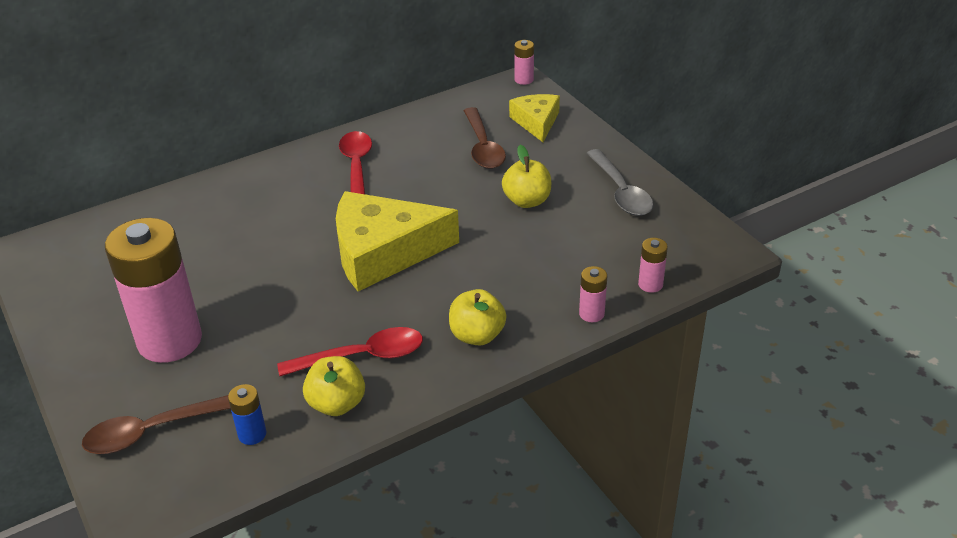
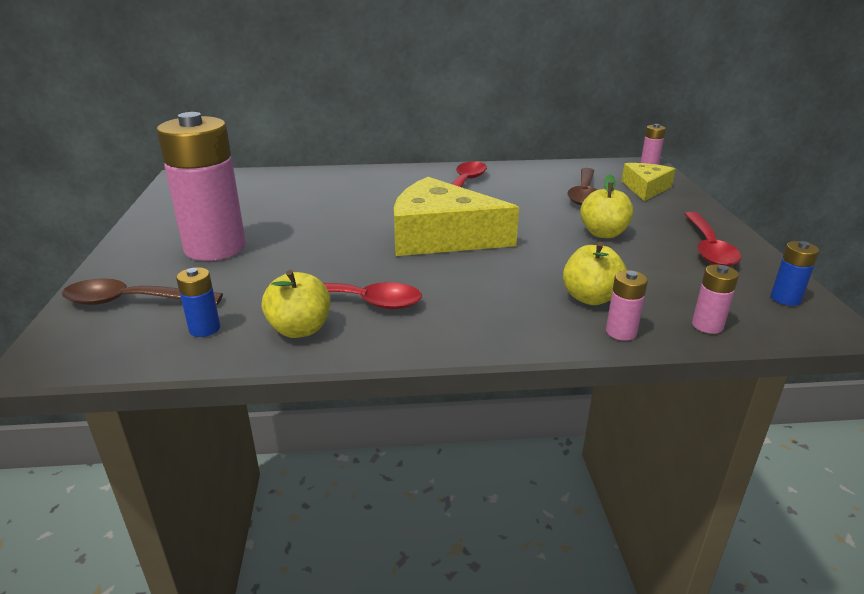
camera: 25 degrees right, 10 degrees down
yellow apple [449,289,506,346] -> yellow apple moved to [563,242,627,305]
grey spoon [587,149,653,216] -> red spoon [685,212,741,266]
none -> blue battery [771,241,819,306]

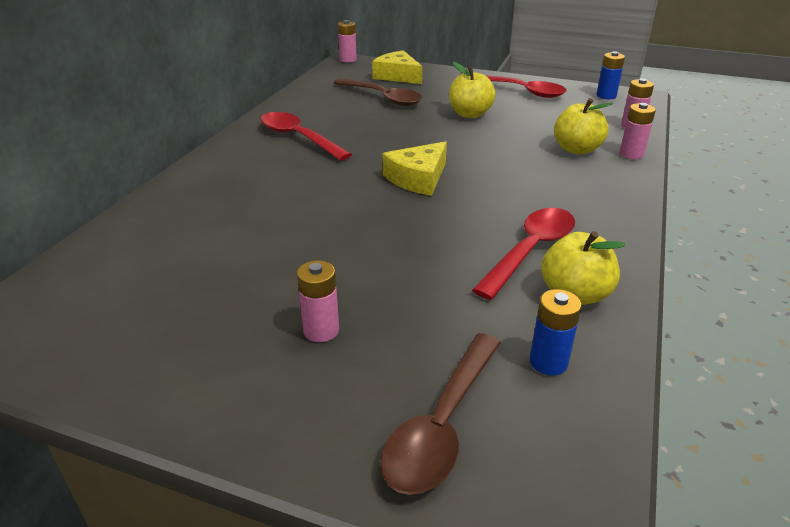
camera: 65 degrees left, 5 degrees up
pink battery [157,112,246,261] -> pink battery [297,260,339,342], size x0.40
yellow cheese [394,177,519,256] -> yellow cheese [383,141,447,196], size x0.55

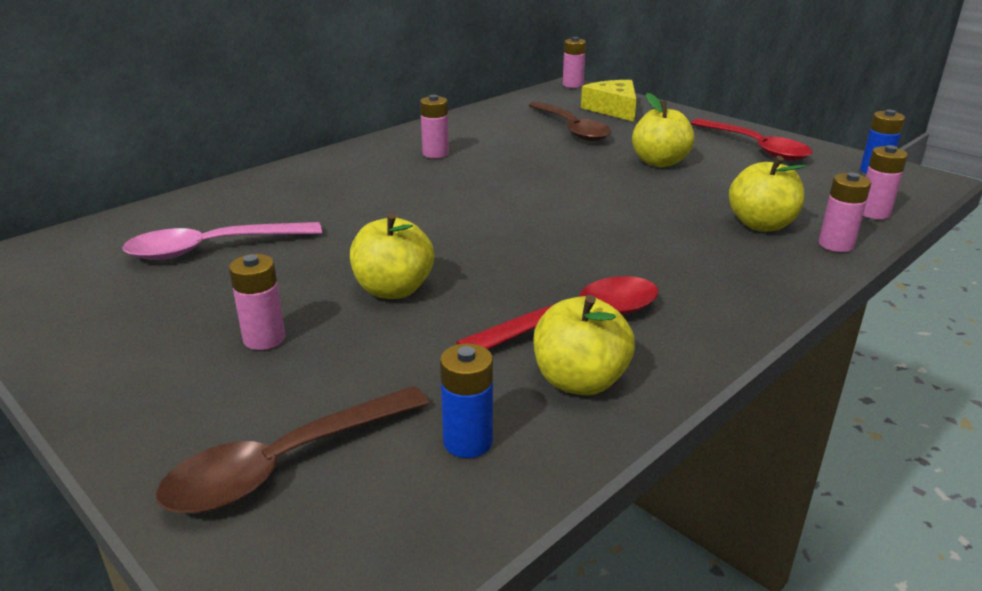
camera: 25 degrees right, 5 degrees down
red spoon [261,112,352,161] -> pink battery [420,95,449,158]
yellow cheese [383,141,447,196] -> none
none -> pink spoon [122,222,322,260]
none -> yellow apple [350,213,434,299]

